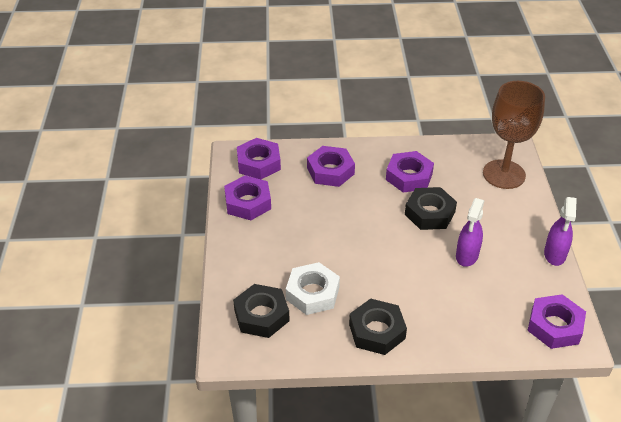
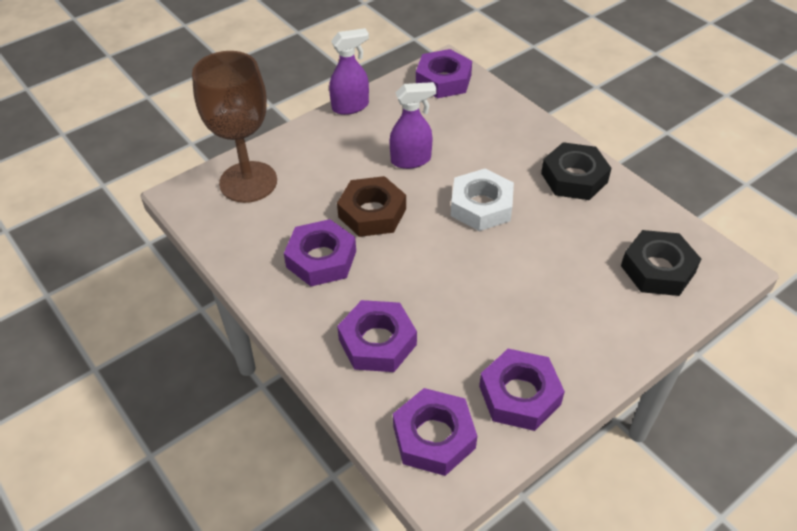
camera: 125 degrees left, 5 degrees up
white nut [286,262,340,315] -> white nut moved to [451,169,514,231]
black nut [405,187,457,230] -> brown nut [337,176,406,237]

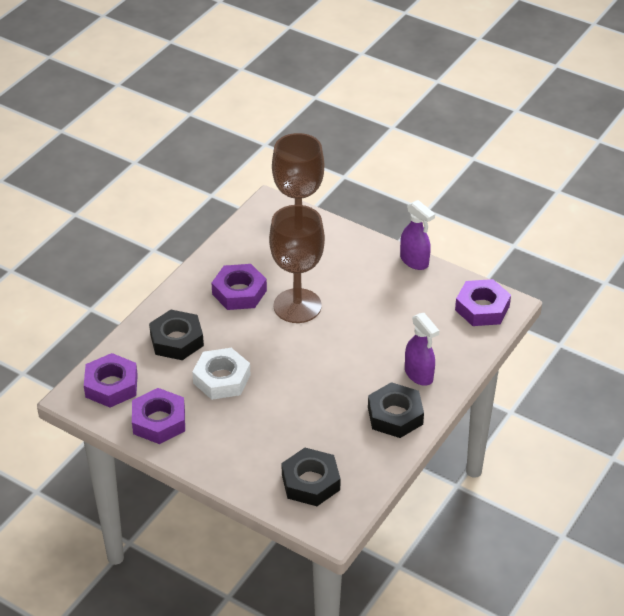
camera: 70 degrees right, 5 degrees down
brown nut [337,176,406,237] -> brown goblet [269,205,325,323]
purple nut [337,300,417,372] -> black nut [149,310,204,360]
purple spray bottle [390,82,436,169] -> purple spray bottle moved to [405,313,439,386]
white nut [451,169,514,231] -> white nut moved to [192,348,251,400]

